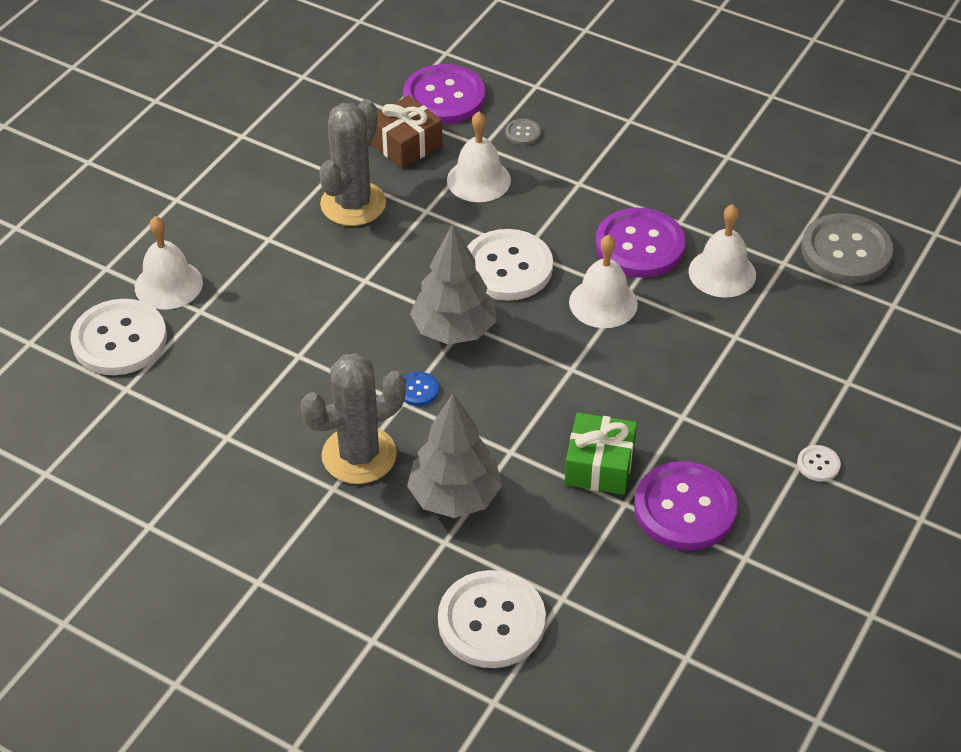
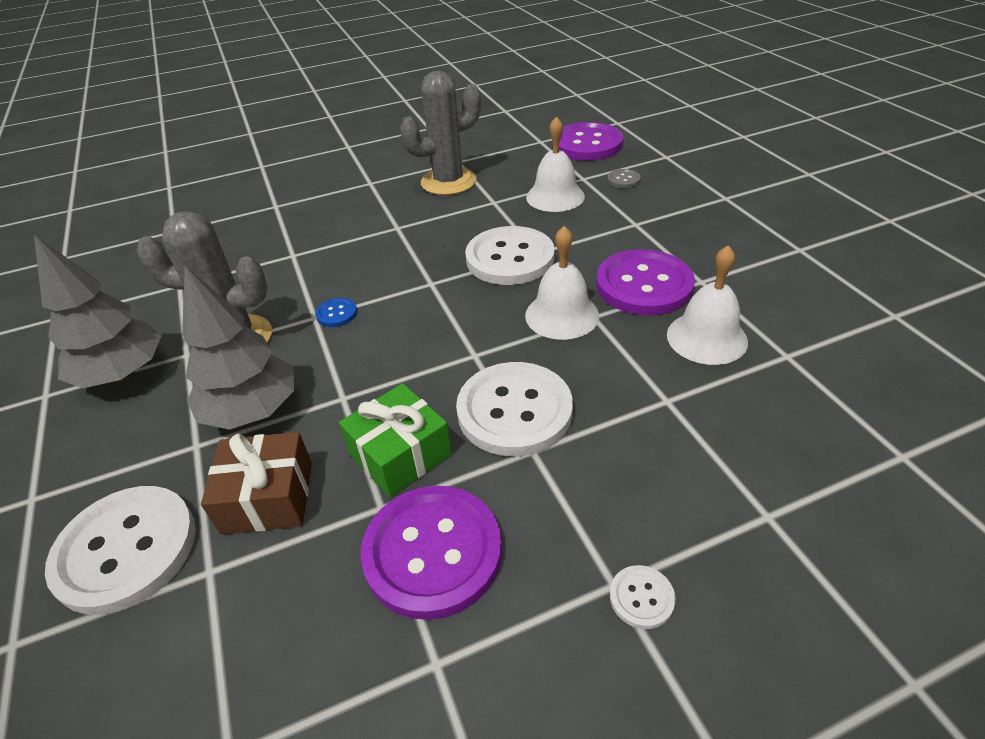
camera: 40 degrees right, 5 degrees down
white button [70,299,167,375] -> white button moved to [456,362,573,456]
white bell [135,216,203,310] -> none
brown gift [371,95,442,169] -> brown gift moved to [201,432,312,535]
grey tree [410,224,496,344] -> grey tree moved to [34,234,161,388]
grey button [801,213,893,284] -> none

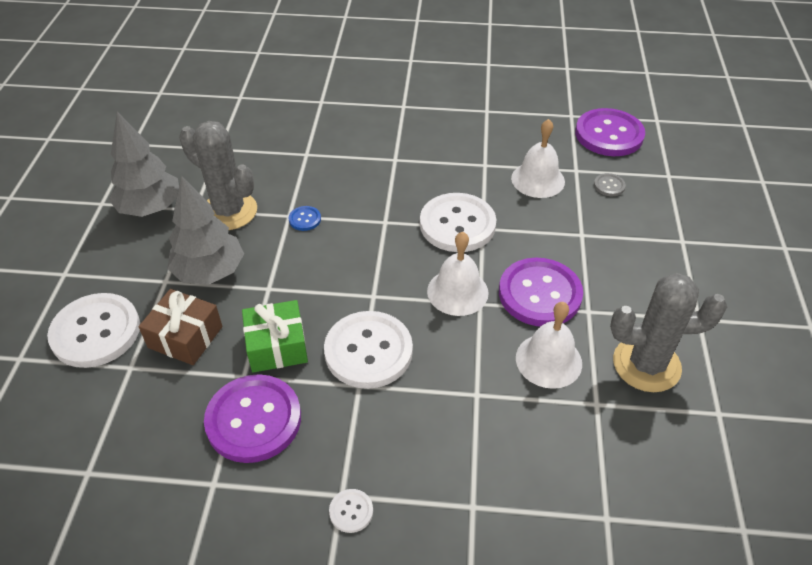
camera: 25 degrees right, 5 degrees up
grey cactus [400,71,481,195] -> grey cactus moved to [610,273,727,392]

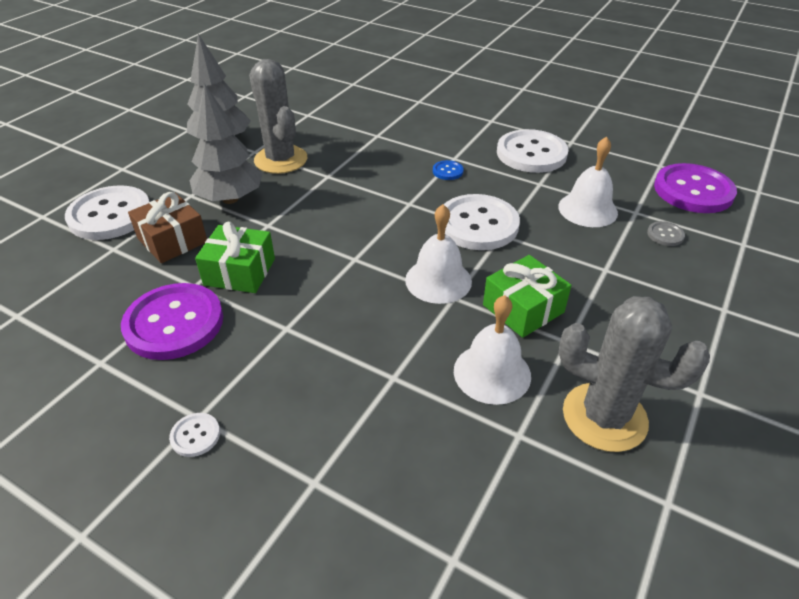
camera: 25 degrees right, 5 degrees down
blue button [289,206,321,231] -> blue button moved to [433,160,464,180]
white button [324,311,413,389] -> white button moved to [497,129,569,173]
purple button [499,258,583,326] -> green gift [483,255,572,338]

